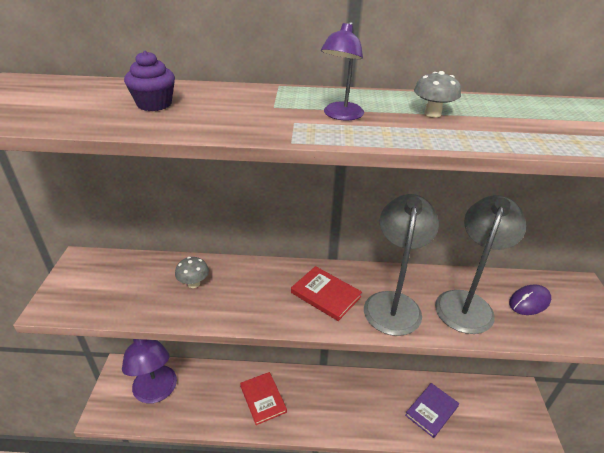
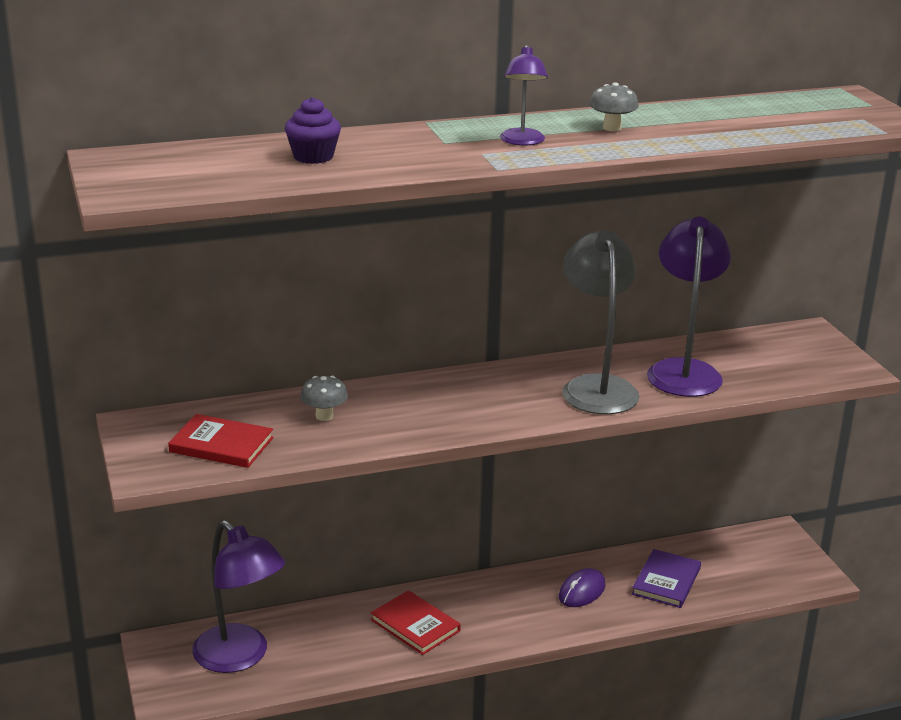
camera: 20 degrees left, 10 degrees down
red book [291,266,362,321] -> red book moved to [168,414,274,468]
grey lamp [435,195,526,334] -> purple lamp [647,217,731,397]
purple mouse [509,285,551,315] -> purple mouse moved to [559,568,606,607]

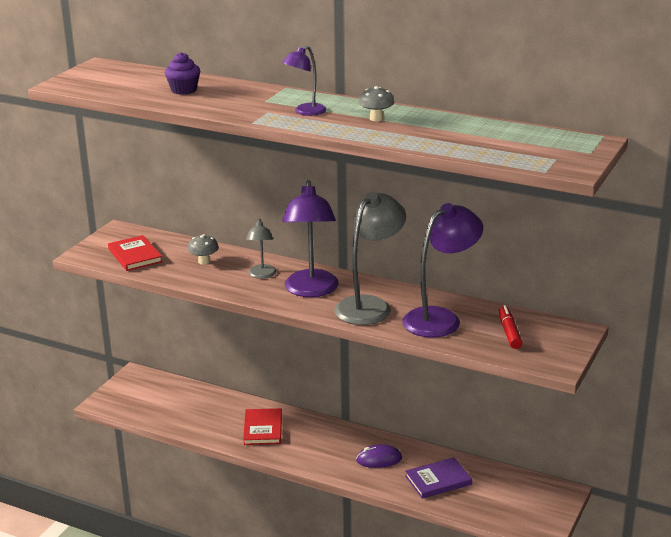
camera: 45 degrees right, 0 degrees up
purple lamp [192,520,285,673] -> purple lamp moved to [282,180,339,297]
none -> grey lamp [246,219,277,279]
none -> red marker [499,305,522,349]

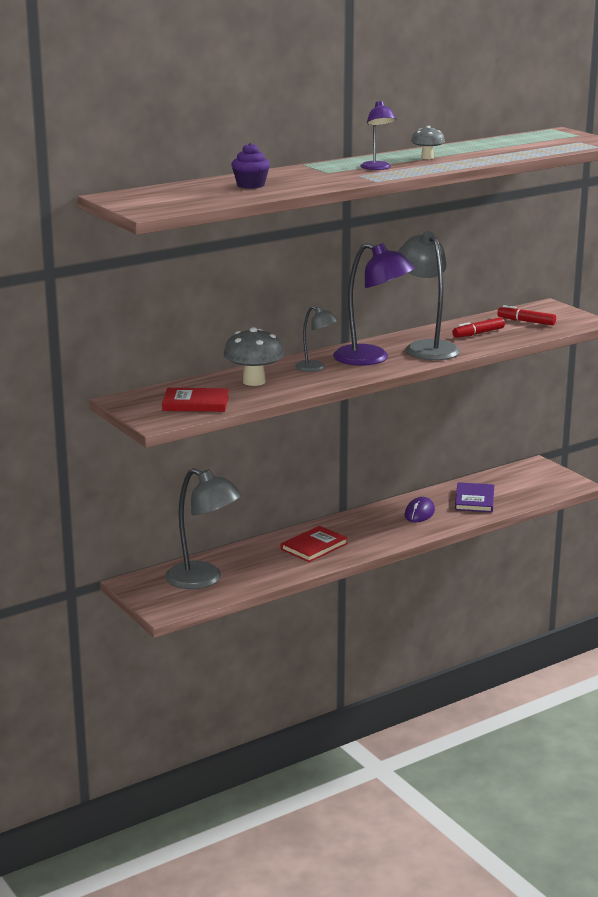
camera: 60 degrees left, 5 degrees down
grey mushroom [187,234,219,265] -> grey mushroom [224,327,284,386], size x1.75
red book [243,408,282,445] -> red book turned 75 degrees counterclockwise [281,526,348,562]
purple lamp [402,203,483,338] -> red marker [452,317,505,338]
none -> grey lamp [165,468,242,589]

